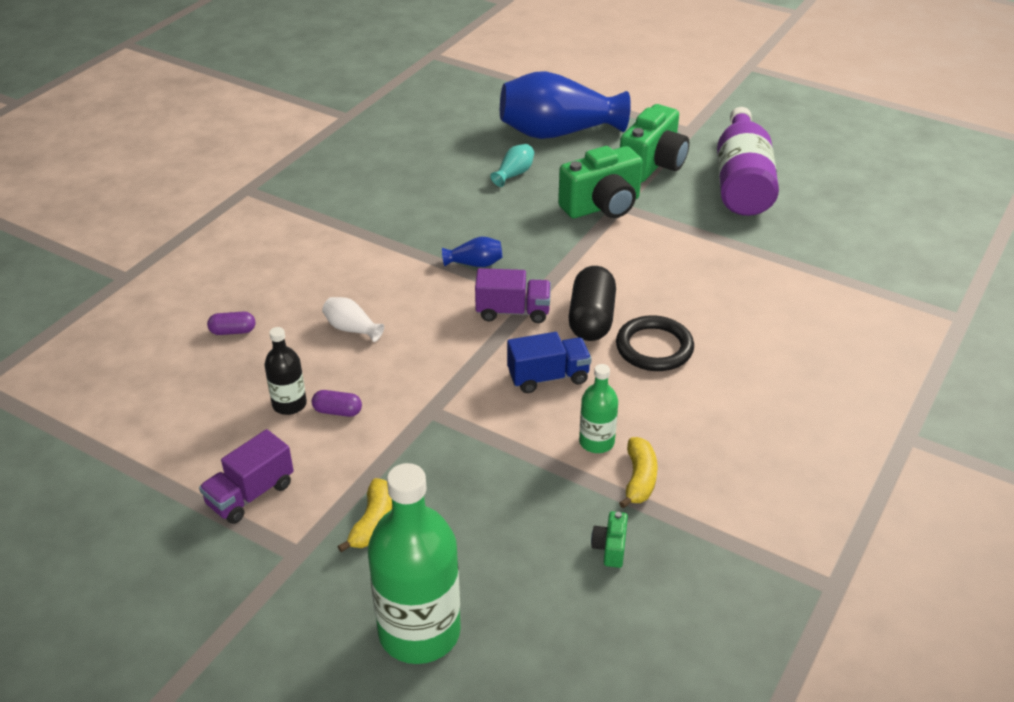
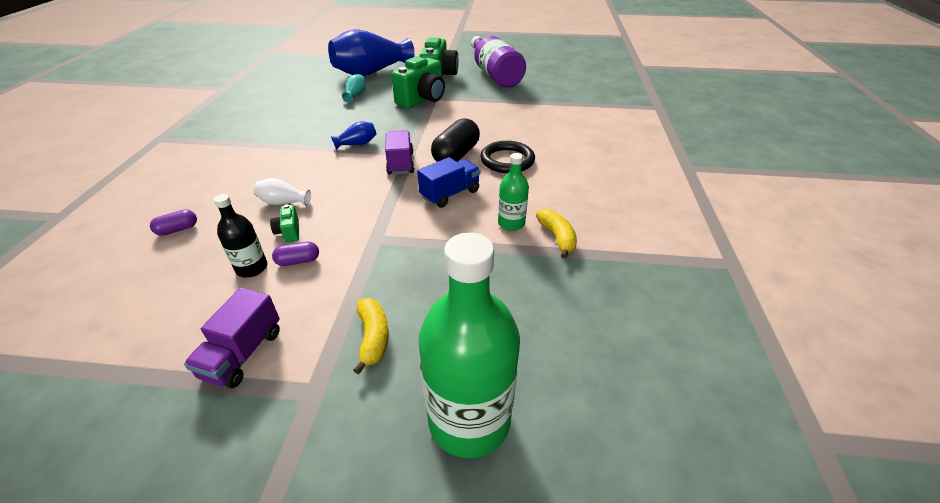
camera: 25 degrees left, 0 degrees up
purple truck [475,268,551,323] -> purple truck turned 75 degrees counterclockwise [385,130,414,175]
black capsule [569,266,616,341] -> black capsule turned 45 degrees clockwise [431,118,480,162]
green camera [591,511,628,568] -> green camera moved to [270,204,299,243]

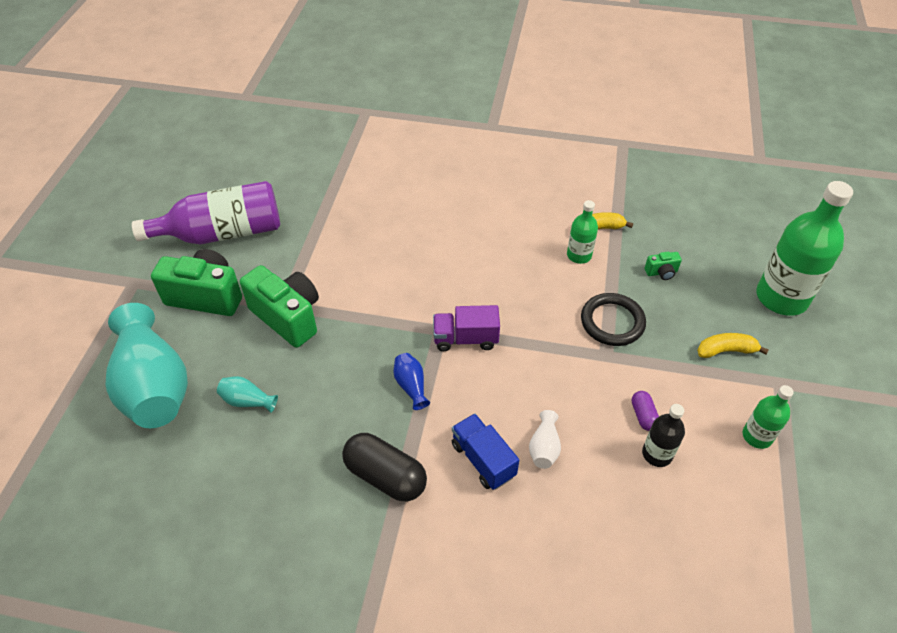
camera: 85 degrees left, 10 degrees up
purple capsule [150,209,197,236] -> none
purple truck [184,288,280,388] -> green bottle [743,385,794,449]
green camera [270,204,299,243] -> green camera moved to [645,252,682,280]
blue vase [328,29,415,76] -> turquoise vase [105,303,188,428]
blue truck [417,157,480,208] -> blue truck moved to [452,413,519,490]
black capsule [431,118,480,162] -> black capsule moved to [342,433,427,501]
black ring [480,141,535,173] -> black ring moved to [581,293,646,346]

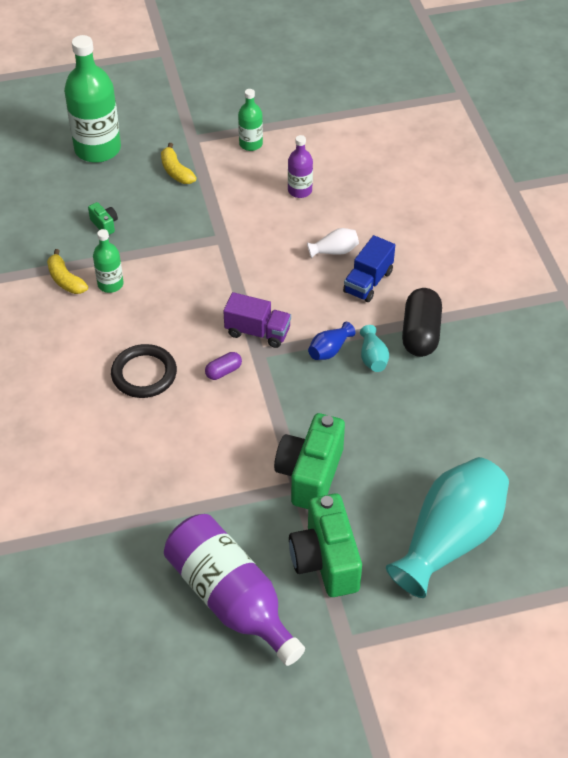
camera: 115 degrees left, 0 degrees up
turquoise vase [217,376,278,413] -> turquoise vase moved to [360,325,389,372]
purple truck [433,305,500,351] -> purple truck turned 45 degrees counterclockwise [223,292,291,348]
black ring [581,293,646,346] -> black ring moved to [111,344,177,398]
purple capsule [632,391,659,431] -> purple capsule moved to [205,352,242,380]
black bottle [642,404,685,467] -> purple bottle [288,135,313,198]

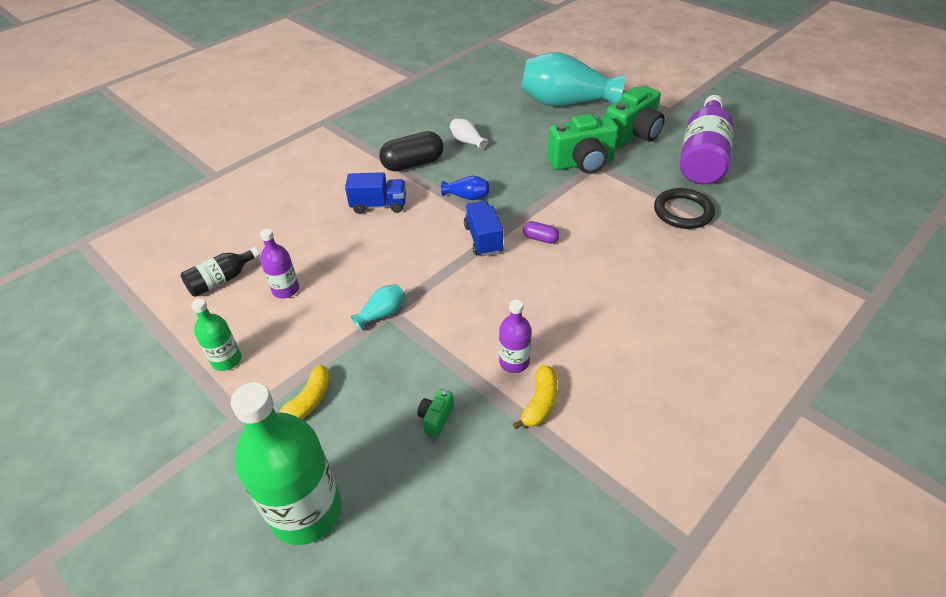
camera: 120 degrees left, 5 degrees down
green bottle [93,229,123,293] -> purple bottle [499,300,532,373]
black ring [111,344,177,398] -> black ring moved to [654,188,715,229]
purple truck [223,292,291,348] -> blue truck [464,201,504,256]
white vase [307,228,359,258] -> white vase moved to [450,119,488,151]
turquoise vase [360,325,389,372] -> turquoise vase moved to [351,284,406,330]
none -> black bottle [181,247,260,297]

